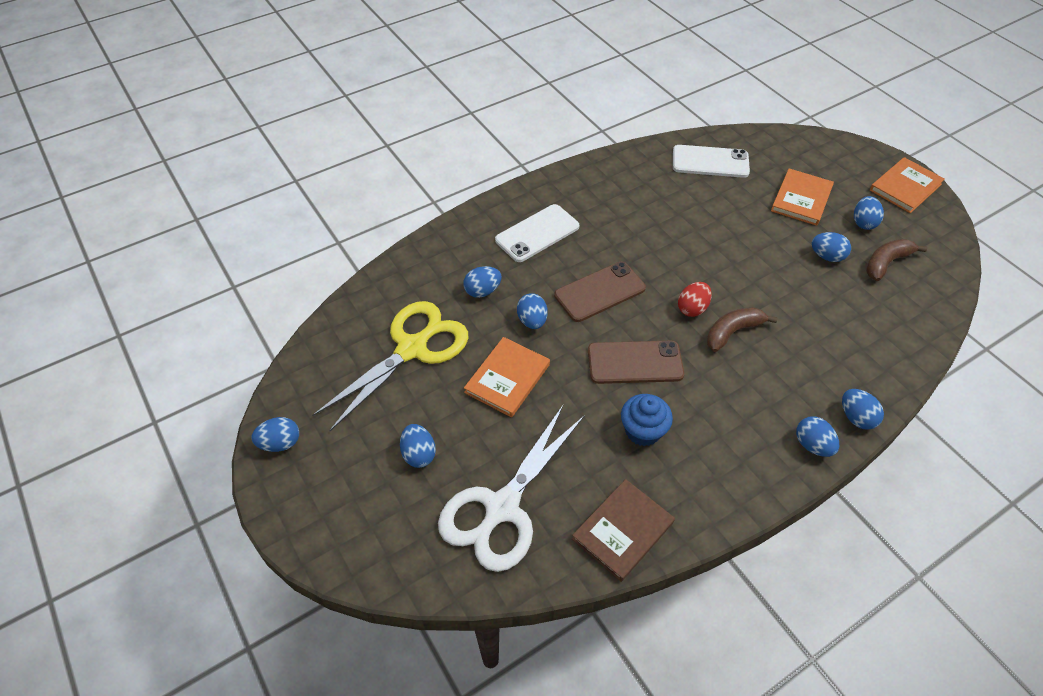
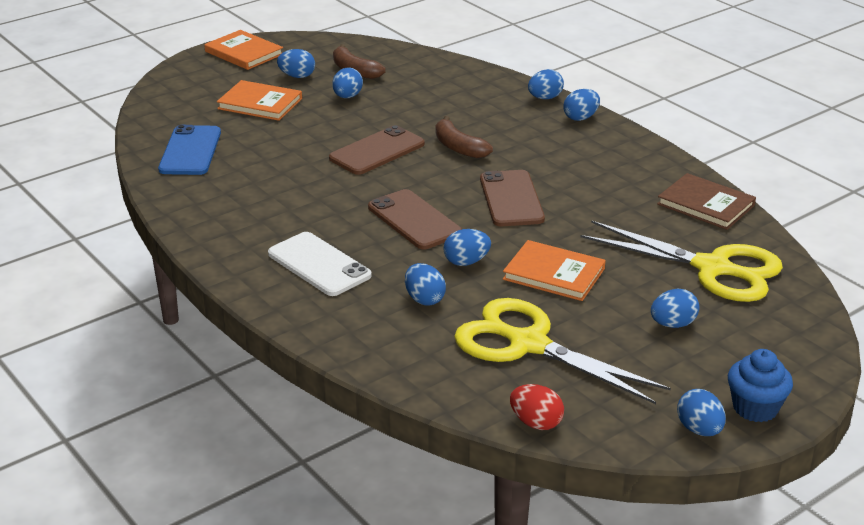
camera: 95 degrees left, 20 degrees down
white scissors [438,405,585,572] -> yellow scissors [580,221,783,302]
blue cupcake [621,394,673,447] -> blue cupcake moved to [728,349,793,422]
white phone [673,145,750,178] -> blue phone [158,125,221,175]
red egg [678,282,712,317] -> red egg moved to [510,384,564,430]
none -> brown phone [329,125,425,175]

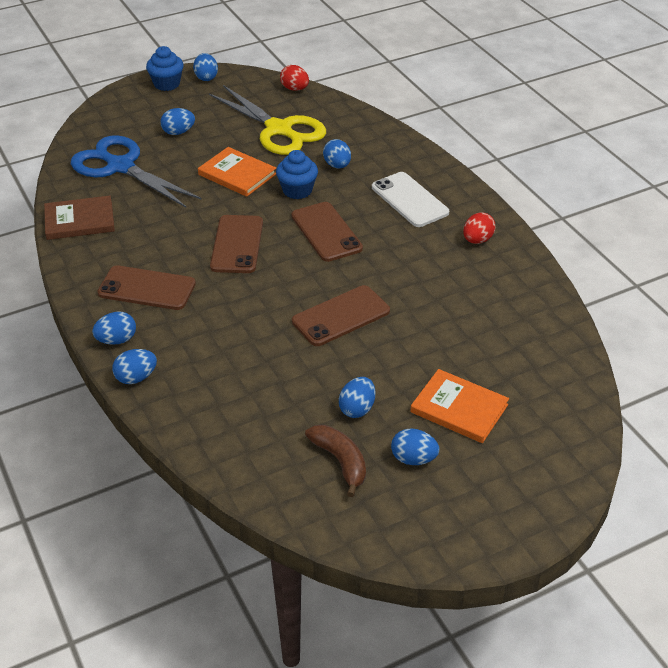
camera: 170 degrees left, 10 degrees up
blue phone [158,125,221,175] -> none
orange book [204,30,283,70] -> none
brown banana [436,116,493,158] -> none
blue egg [443,229,491,266] -> blue cupcake [276,150,318,199]
yellow scissors [580,221,783,302] -> blue scissors [71,135,202,207]
brown book [657,173,756,230] -> brown book turned 60 degrees counterclockwise [44,196,115,240]
none -> brown phone [97,265,196,310]
none -> red egg [463,212,496,244]

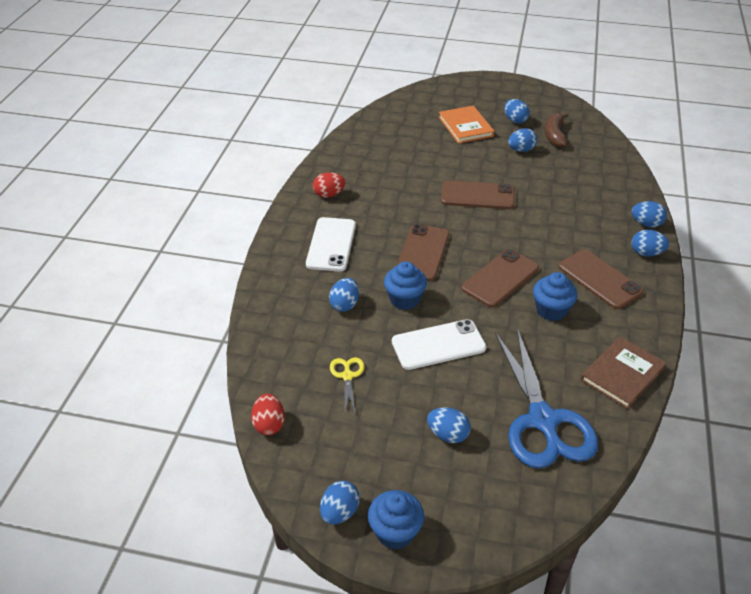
camera: 140 degrees left, 0 degrees up
brown book [44,196,115,240] -> brown book turned 75 degrees counterclockwise [580,336,667,409]
orange book [198,147,276,197] -> white phone [392,319,486,370]
yellow scissors [209,85,326,155] -> yellow scissors [330,357,364,413], size x0.43
none -> blue cupcake [533,272,577,321]

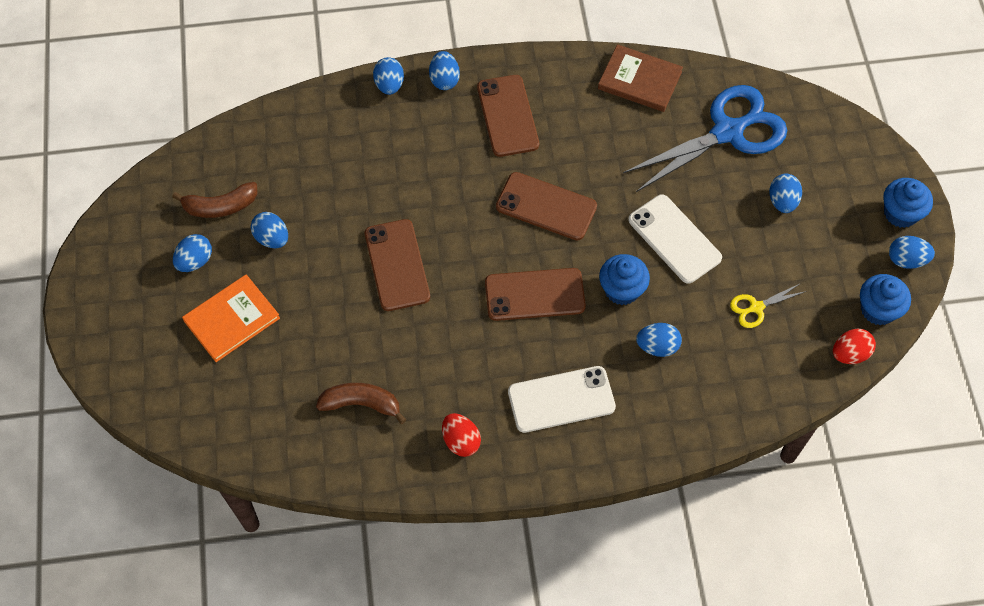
camera: 110 degrees left, 20 degrees up
blue cupcake [533,272,577,321] -> blue cupcake moved to [860,274,911,325]
brown phone [558,250,644,309] -> brown phone turned 45 degrees counterclockwise [477,75,539,157]
none -> brown banana [316,383,406,424]

